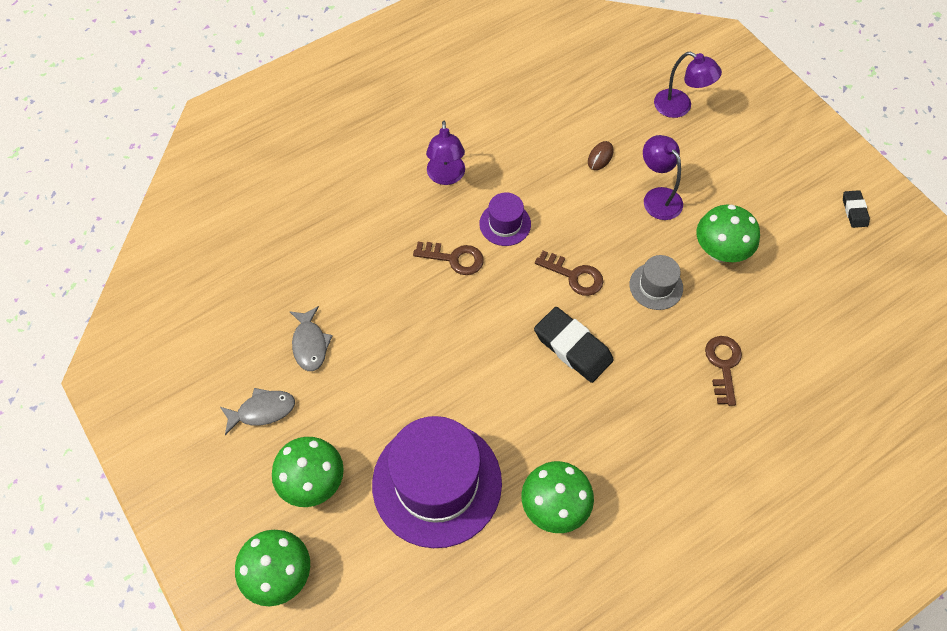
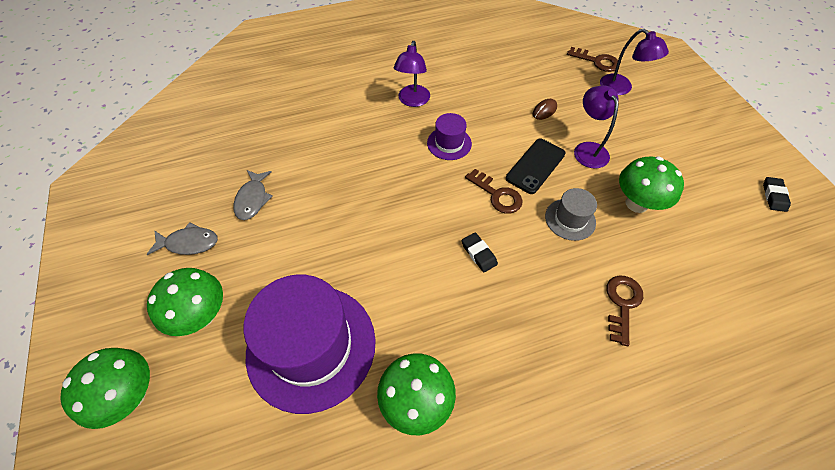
camera: 15 degrees right, 5 degrees down
brown key [413,242,484,275] -> brown key moved to [567,47,618,72]
black eraser [534,307,614,383] -> black eraser [462,232,498,272], size x0.53
none -> black phone [506,139,566,194]

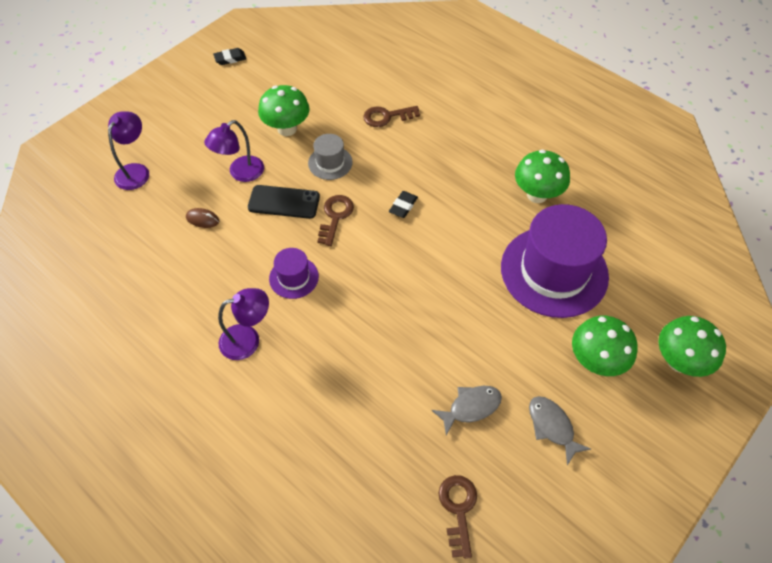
camera: 120 degrees left, 0 degrees up
brown key [567,47,618,72] -> brown key moved to [438,475,477,559]

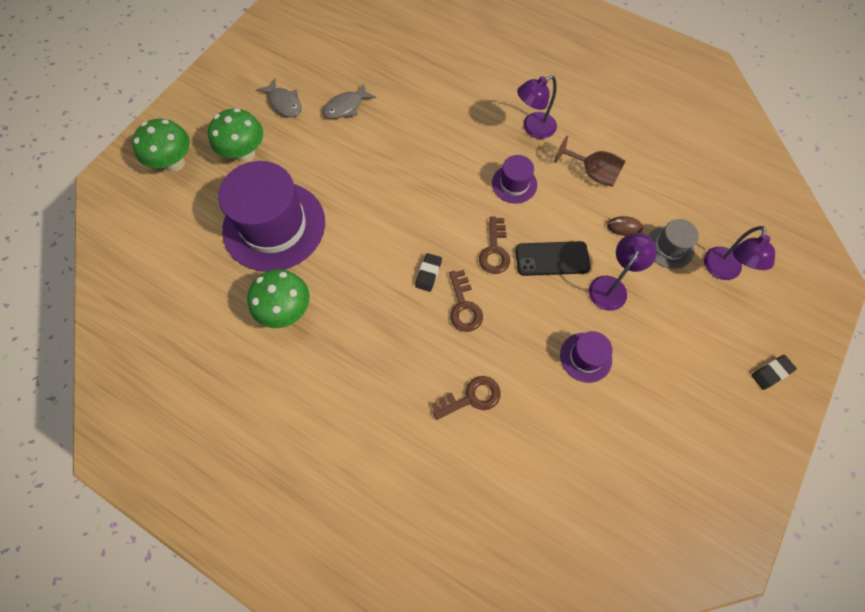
camera: 170 degrees right, 10 degrees up
black eraser [213,48,246,65] -> black eraser moved to [751,355,797,390]
green mushroom [258,85,310,136] -> purple hat [560,331,613,383]
grey hat [308,134,353,180] -> grey hat moved to [648,219,699,269]
brown key [438,475,477,559] -> brown key moved to [449,270,483,332]
none -> brown goblet [554,136,626,187]

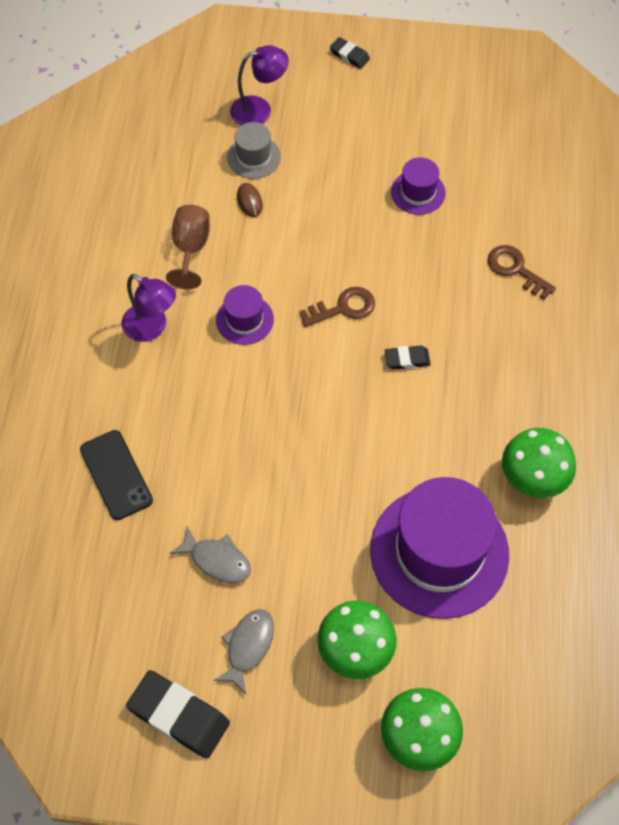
camera: 115 degrees left, 5 degrees down
brown key [449,270,483,332] -> none
black phone [516,241,590,276] -> black phone moved to [80,430,153,520]
purple lamp [589,233,657,311] -> none
none -> black eraser [126,670,230,759]

